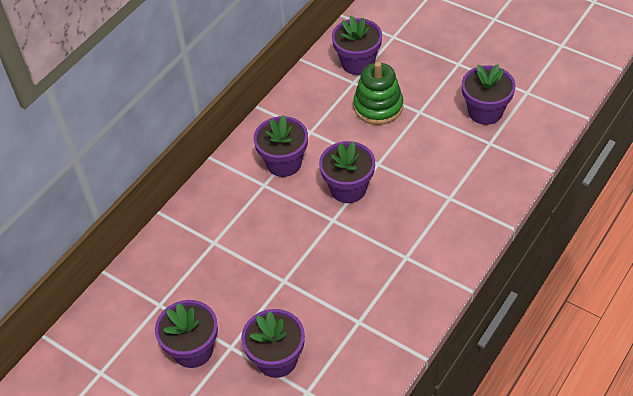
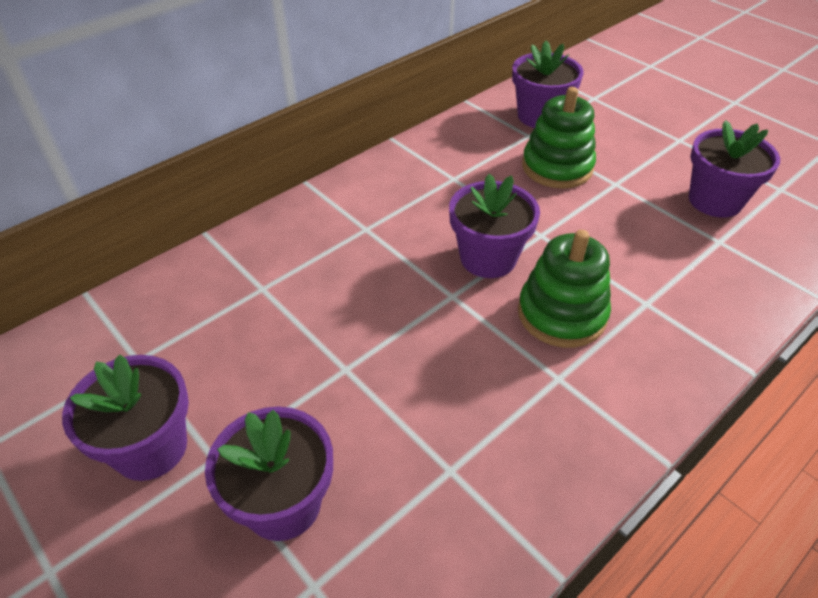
camera: 10 degrees right, 5 degrees down
purple flower pot [253,115,308,177] -> none
none -> green stacking toy [518,230,611,348]

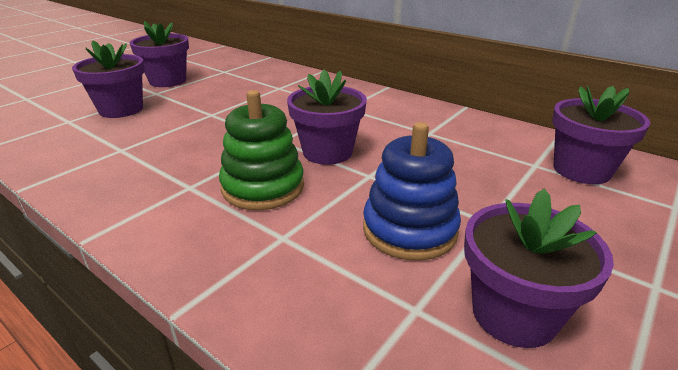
camera: 80 degrees right, 15 degrees down
green stacking toy [522,87,596,189] -> none
none -> blue stacking toy [363,122,461,261]

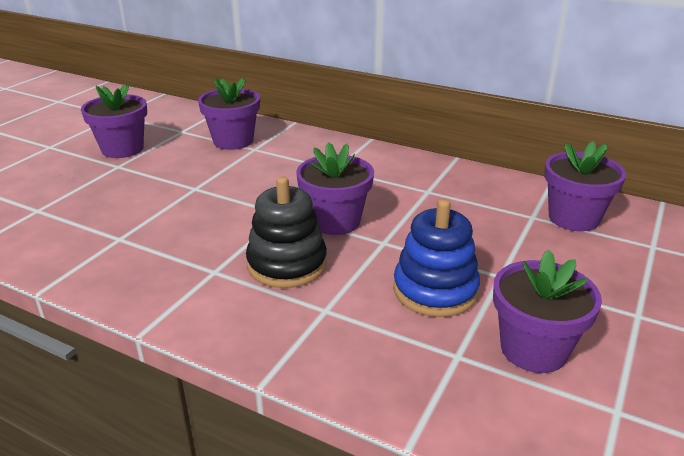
camera: 10 degrees left, 0 degrees up
purple flower pot [72,40,145,118] -> purple flower pot moved to [198,78,260,150]
green stacking toy [219,90,304,210] -> black stacking toy [246,176,327,288]

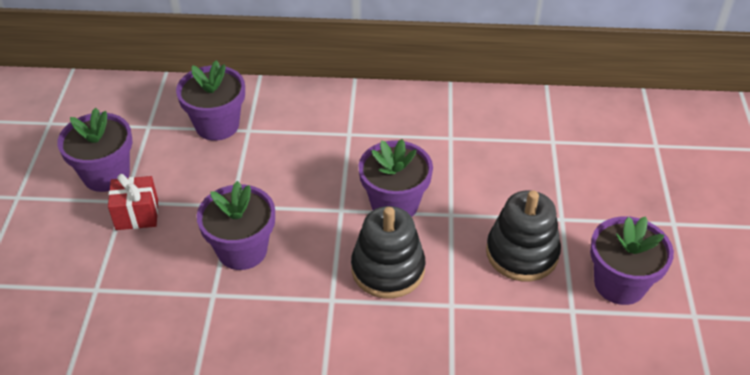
camera: 25 degrees left, 15 degrees up
blue stacking toy [393,199,480,317] -> black stacking toy [486,190,561,281]
purple flower pot [544,141,626,231] -> purple flower pot moved to [197,181,275,270]
none -> red gift [108,174,158,230]

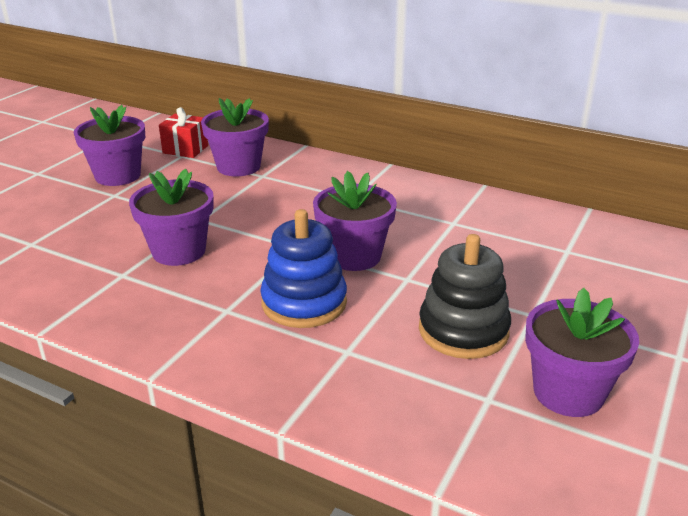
camera: 25 degrees right, 15 degrees down
red gift [108,174,158,230] -> red gift moved to [159,107,208,158]
black stacking toy [351,206,425,298] -> blue stacking toy [260,209,347,328]

